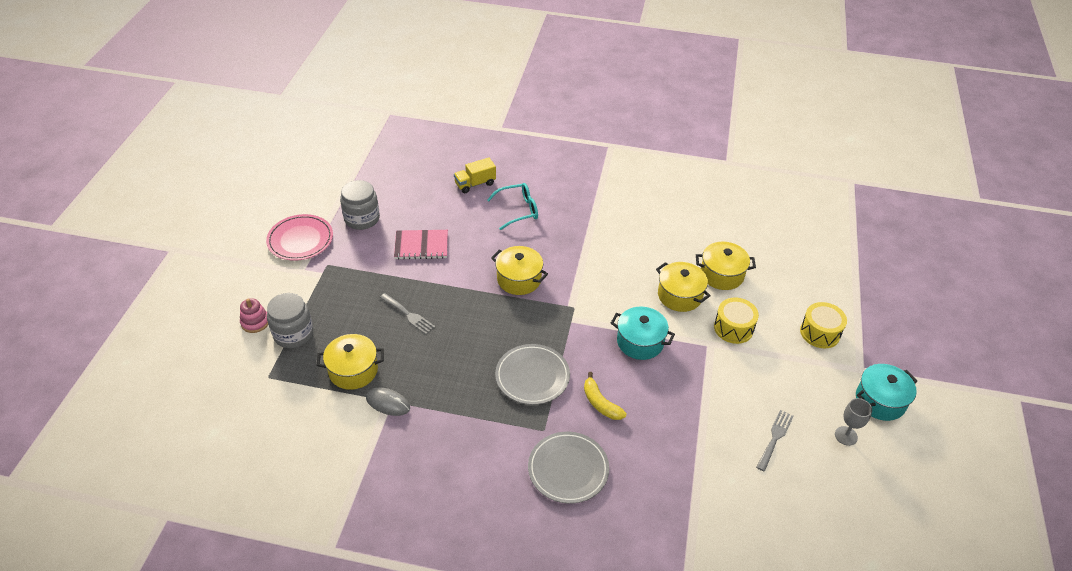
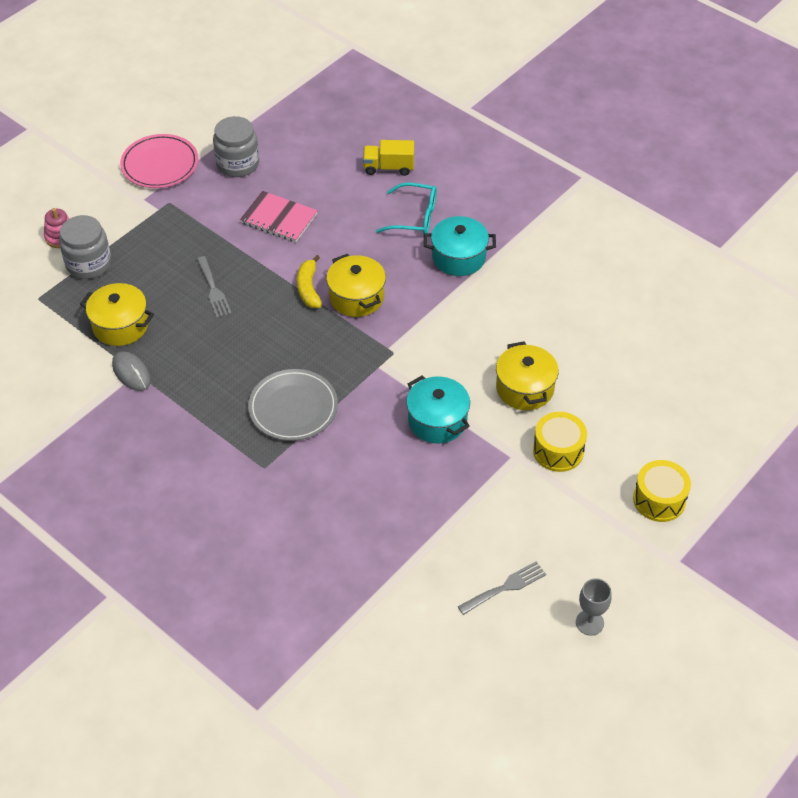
camera: 30 degrees right, 5 degrees up
grey plate [528,432,609,504] -> none
yellow banana [584,372,627,420] -> yellow banana moved to [297,255,322,308]
yellow pot [696,242,756,290] -> none
turquoise pot [856,364,918,421] -> turquoise pot moved to [424,216,496,276]

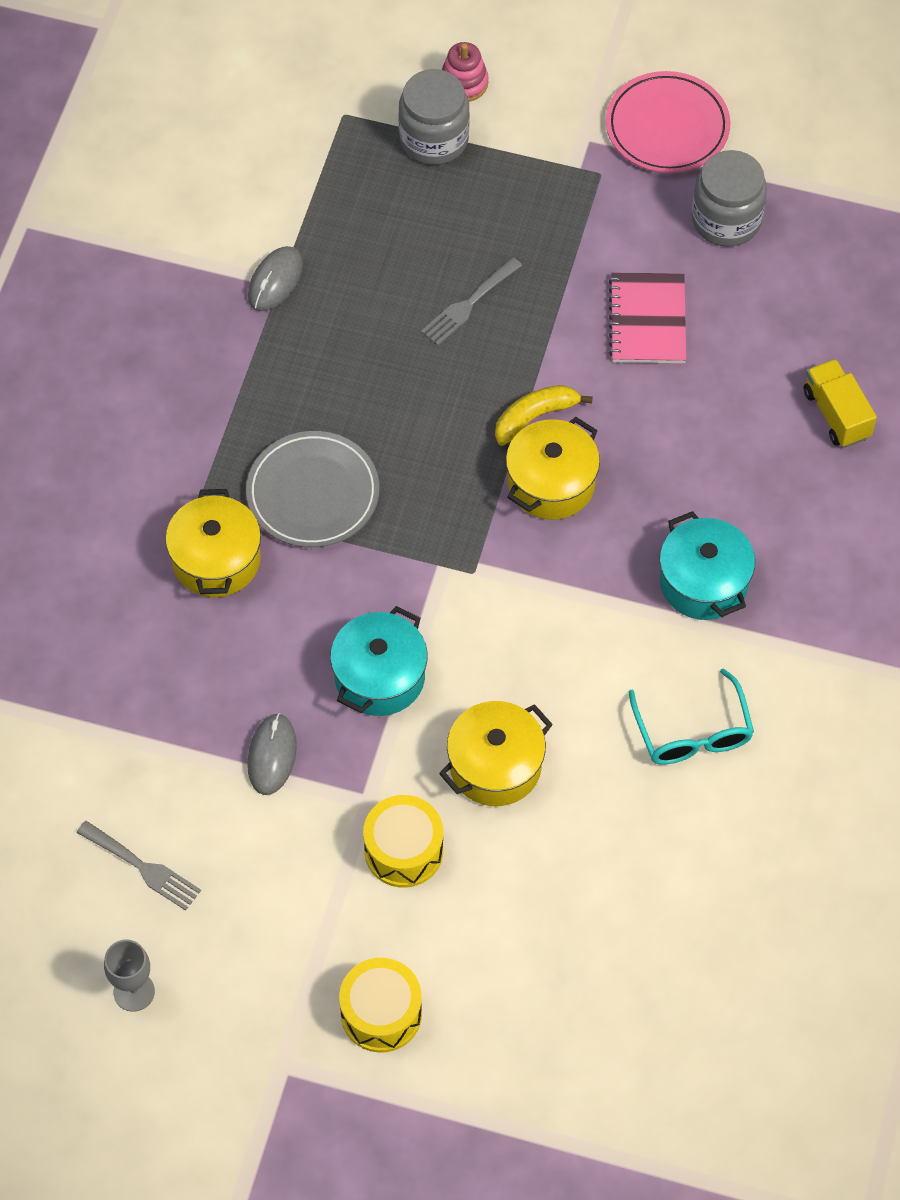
camera: 65 degrees right, 10 degrees up
yellow pot [80,283,154,346] -> yellow pot moved to [165,489,261,597]
turquoise glasses [376,183,437,234] -> turquoise glasses moved to [628,668,754,765]
none -> grey mouse [247,713,297,795]

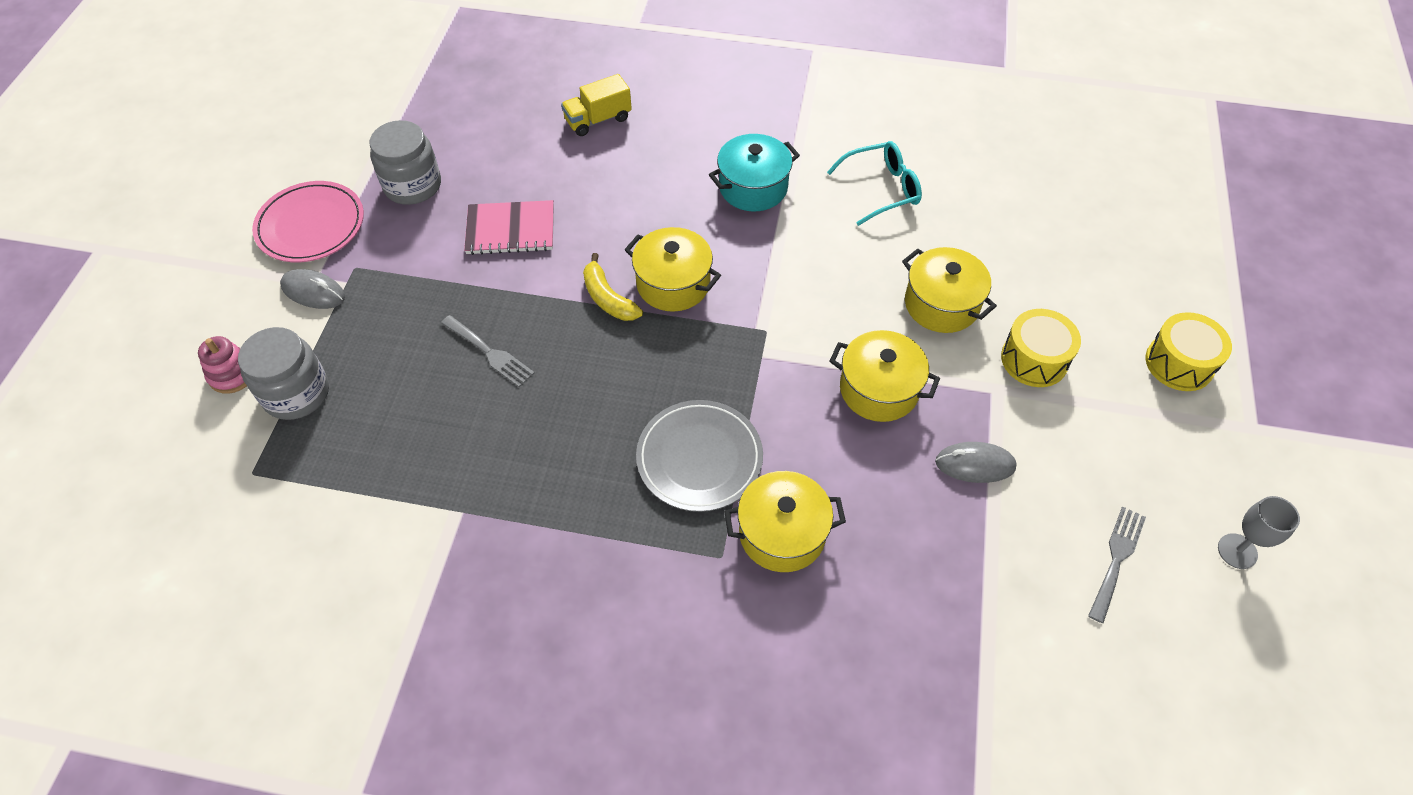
camera: 95 degrees left, 5 degrees down
grey mouse [248,246,303,311] -> grey mouse moved to [280,269,345,309]
turquoise pot [330,606,428,716] -> yellow pot [829,330,940,422]

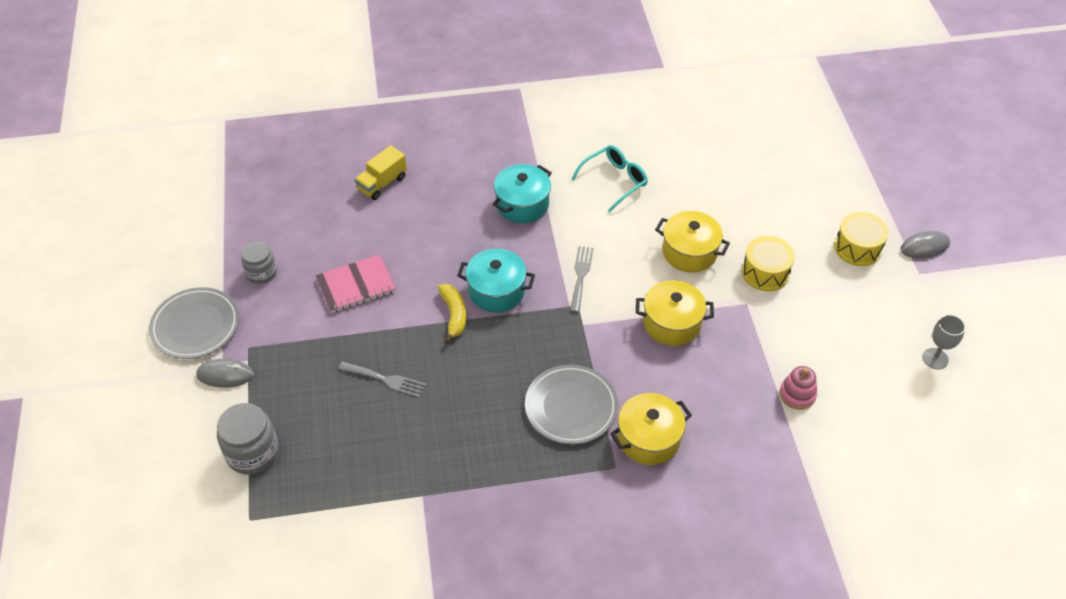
camera: 20 degrees left, 5 degrees down
pink stacking toy [198,336,247,394] -> pink stacking toy moved to [779,366,817,410]
pink plate [252,181,364,262] -> grey plate [149,287,239,359]
grey jar [370,120,441,205] -> grey jar [241,241,277,284], size x0.66
yellow banana [583,253,643,321] -> yellow banana turned 135 degrees counterclockwise [438,284,466,343]
yellow pot [625,227,721,312] -> turquoise pot [457,249,535,312]
grey mouse [935,442,1017,483] -> grey mouse moved to [901,231,950,259]
grey fork [1088,507,1146,623] -> grey fork moved to [570,246,594,312]

